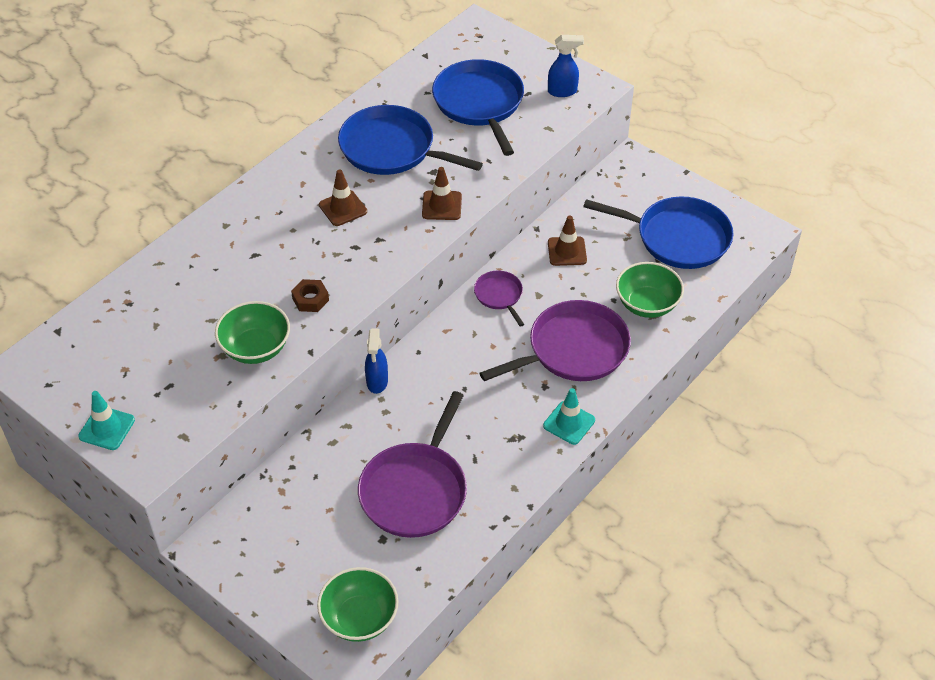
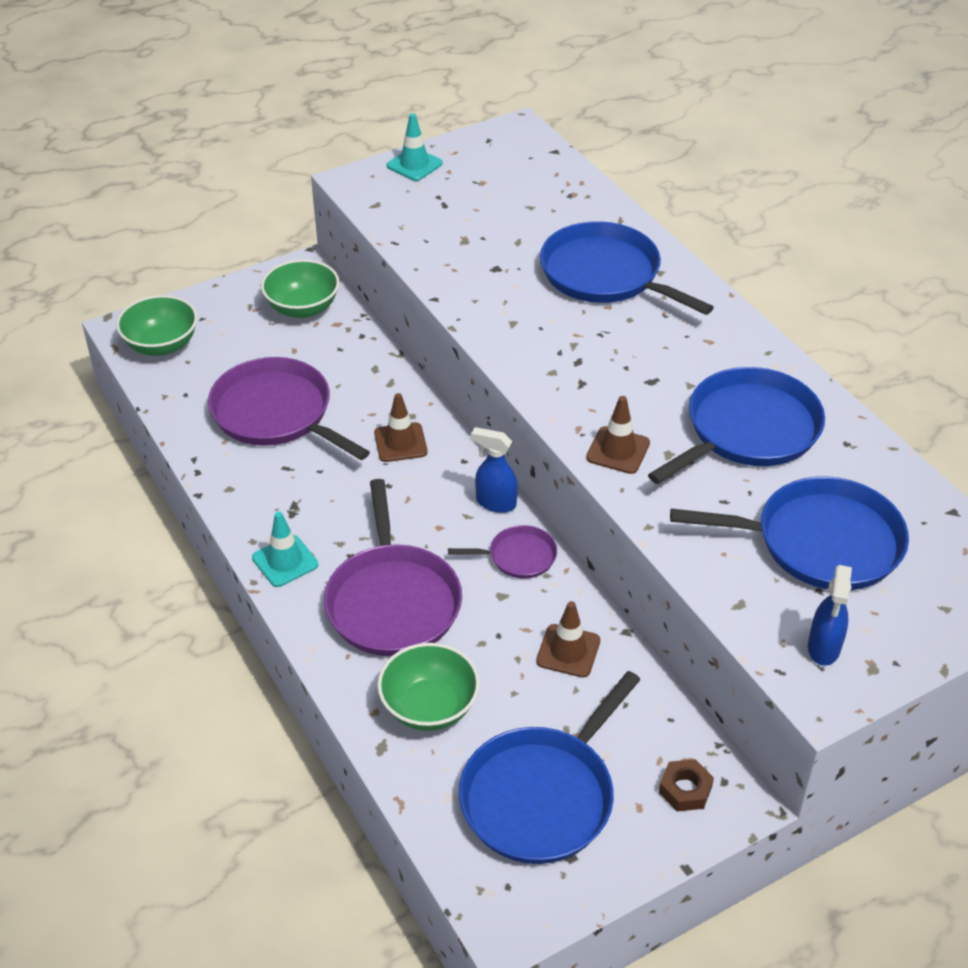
camera: 110 degrees right, 5 degrees down
green bowl [215,301,290,364] -> green bowl moved to [261,259,339,318]
brown nut [291,279,329,312] -> brown nut moved to [659,759,714,811]
brown traffic cone [319,170,367,226] -> brown traffic cone moved to [374,393,428,462]
blue spray bottle [365,328,388,394] -> blue spray bottle moved to [471,427,518,513]
none -> blue pan [540,221,714,315]

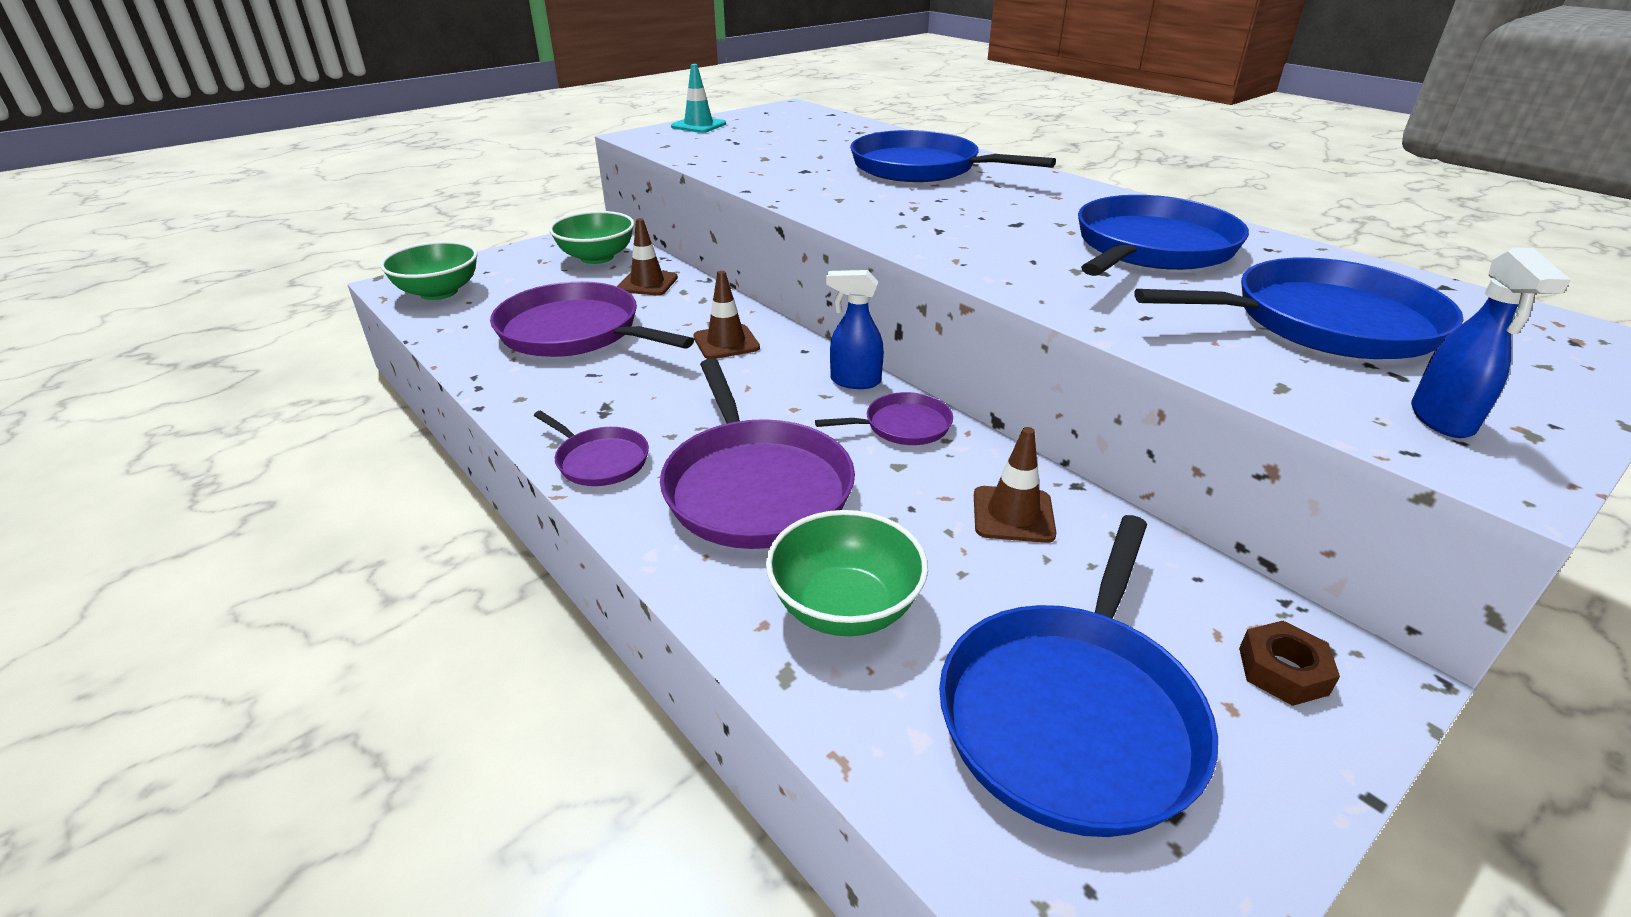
camera: 10 degrees left, 10 degrees down
turquoise traffic cone [252,511,318,587] -> purple pan [534,411,649,486]
brown traffic cone [586,396,650,474] -> brown traffic cone moved to [617,218,678,295]

